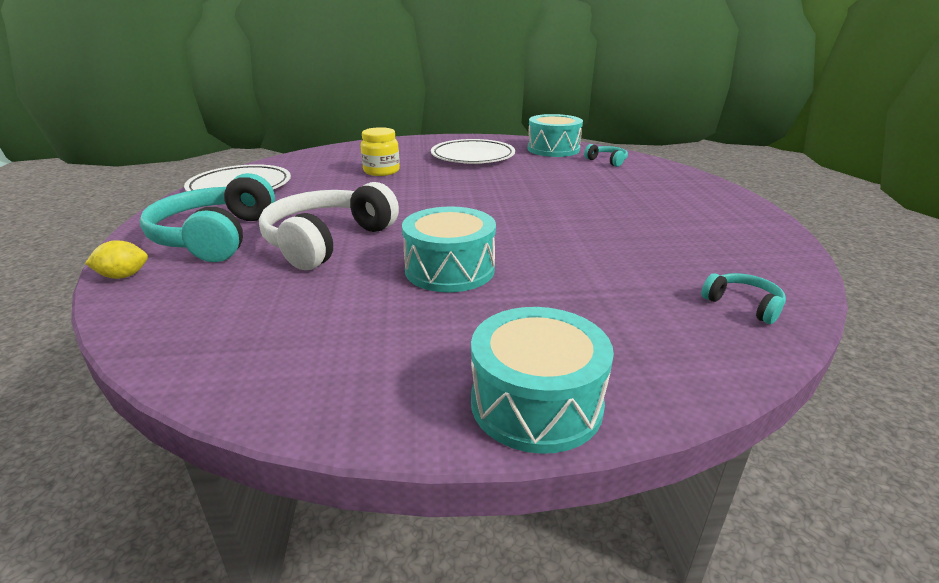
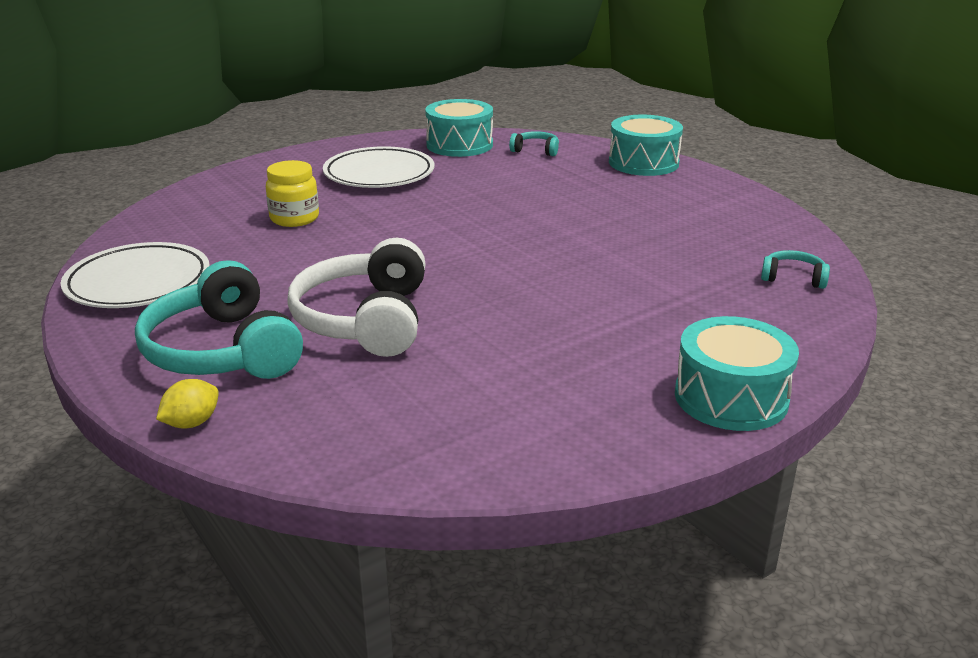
camera: 30 degrees left, 0 degrees up
turquoise drum [402,206,496,292] -> turquoise drum moved to [609,115,683,176]

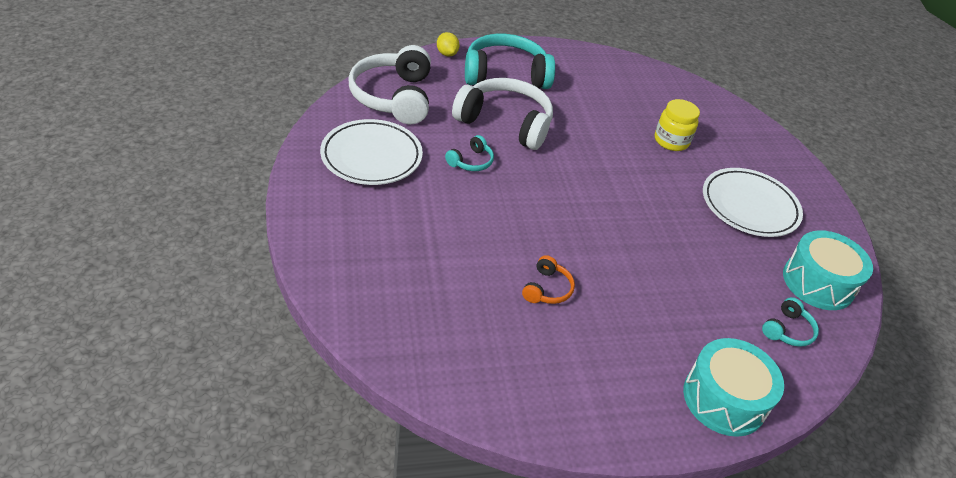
camera: 110 degrees right, 15 degrees up
white plate [61,242,210,308] -> white plate moved to [320,119,423,185]
turquoise drum [675,316,799,431] -> none
turquoise headphones [761,250,830,289] -> turquoise headphones moved to [445,135,494,171]
none -> white headphones [348,45,431,124]
none -> orange headphones [522,255,575,304]

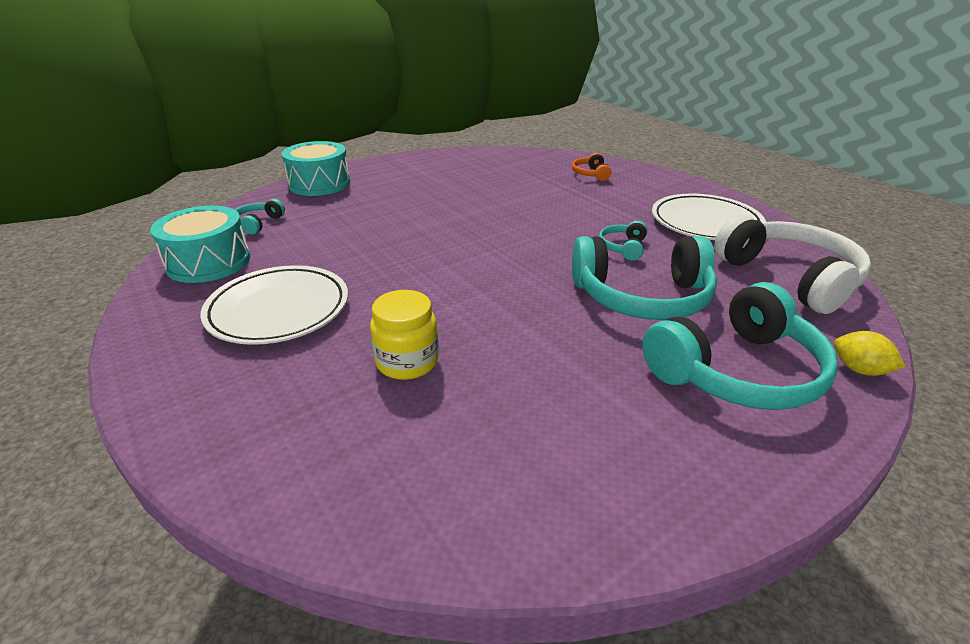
camera: 160 degrees right, 10 degrees down
white headphones [452,78,553,150] -> turquoise headphones [572,236,717,320]
orange headphones [522,255,575,304] -> orange headphones moved to [572,153,611,181]

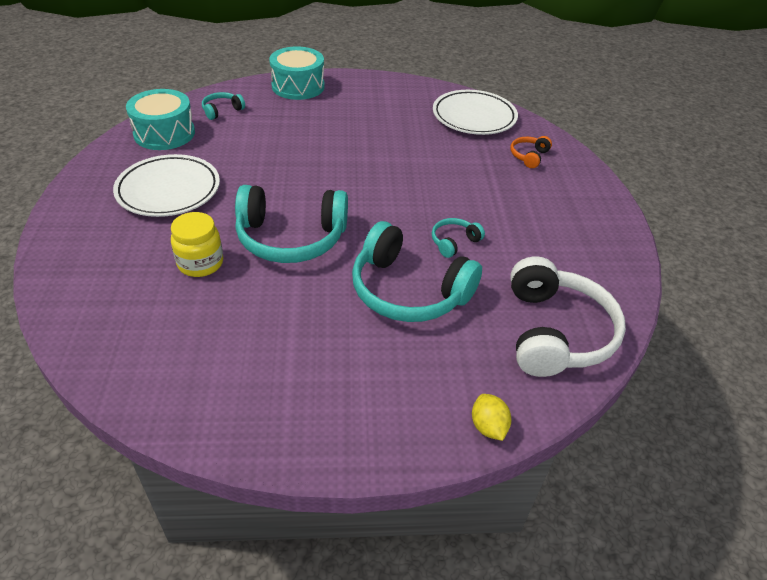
camera: 30 degrees right, 10 degrees up
turquoise headphones [642,282,838,410] -> turquoise headphones moved to [235,185,348,263]
white plate [652,194,766,240] -> white plate moved to [433,90,518,135]

